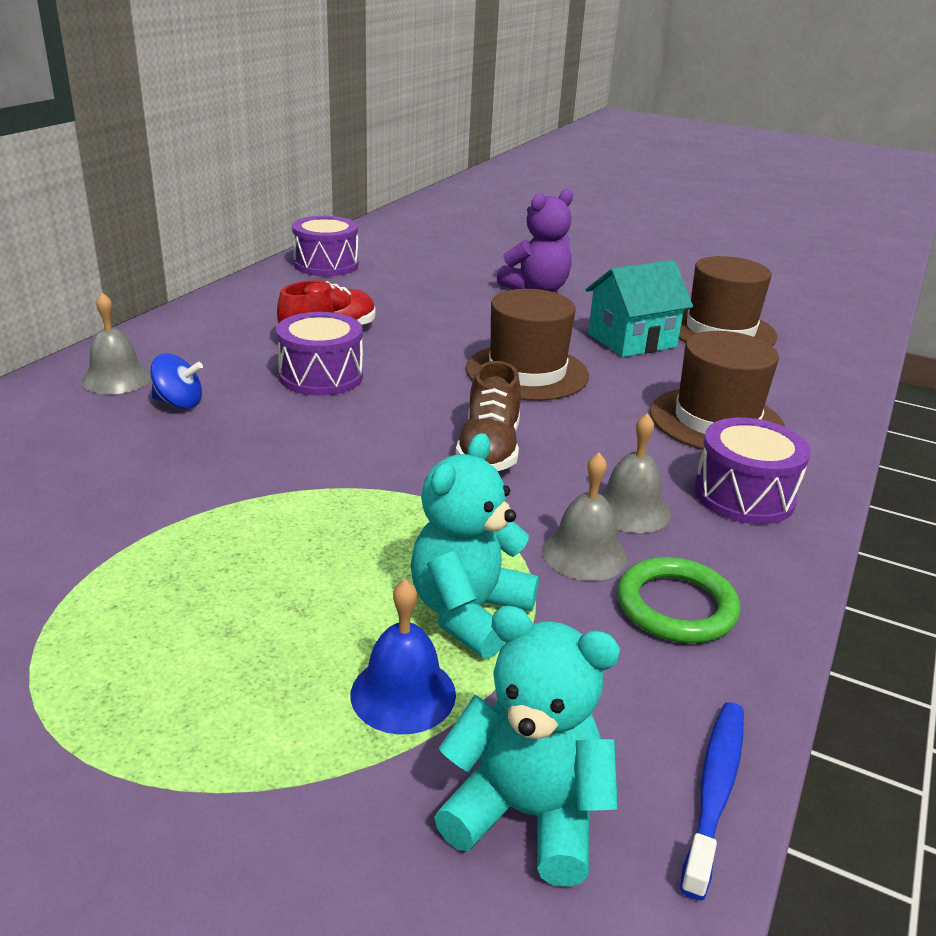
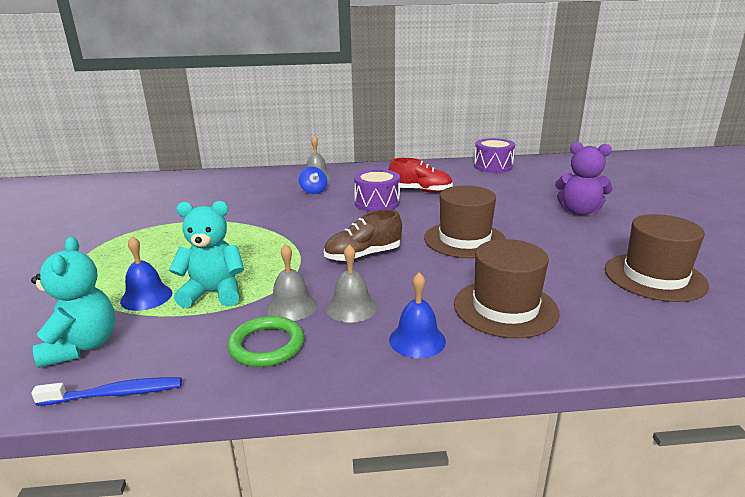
camera: 60 degrees right, 5 degrees down
turquoise house [586,260,693,357] -> none
purple drum [694,417,811,524] -> blue bell [389,272,446,358]

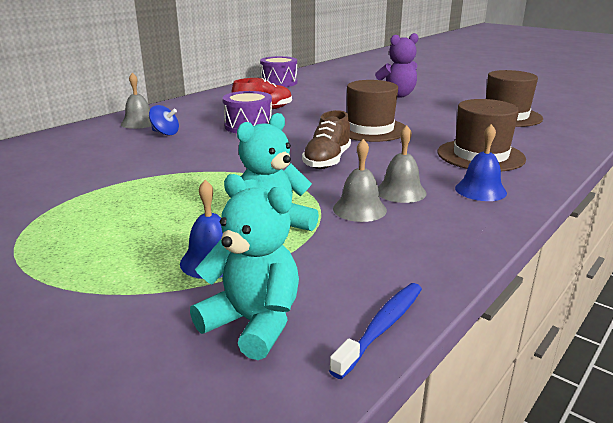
camera: 45 degrees left, 0 degrees up
green ring [228,316,304,367] -> none

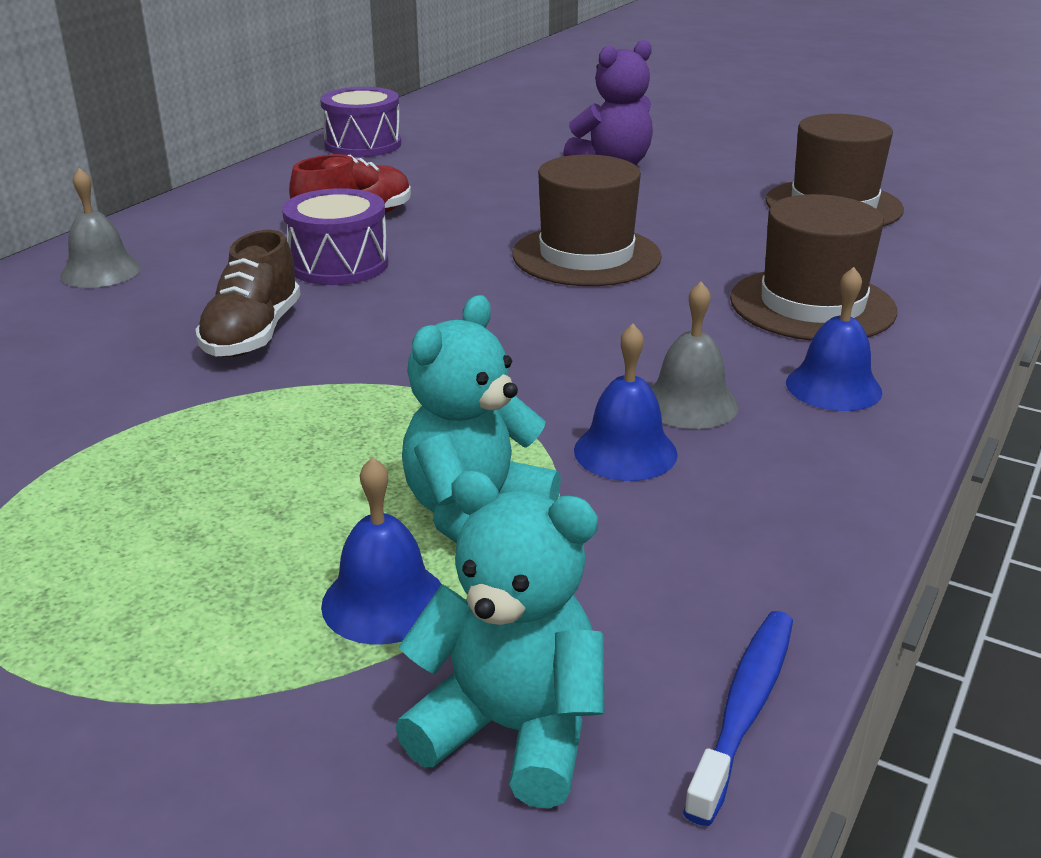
camera: 10 degrees left, 5 degrees up
blue spinning top [149,105,179,135] -> none
brown shoe [302,110,351,169] -> brown shoe moved to [195,230,300,357]
grey bell [333,139,387,222] -> blue bell [574,324,678,481]

